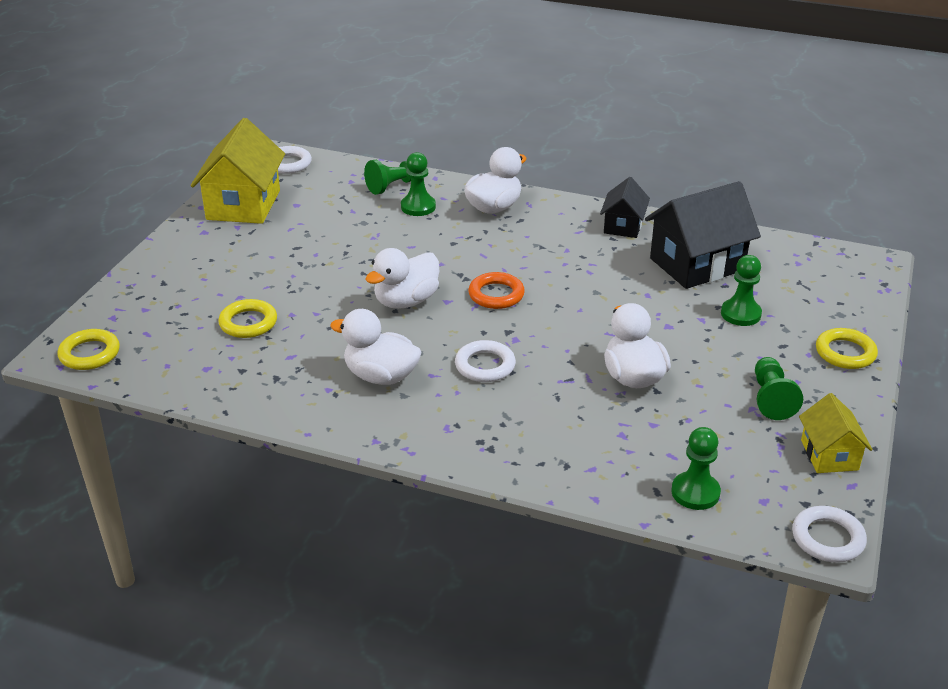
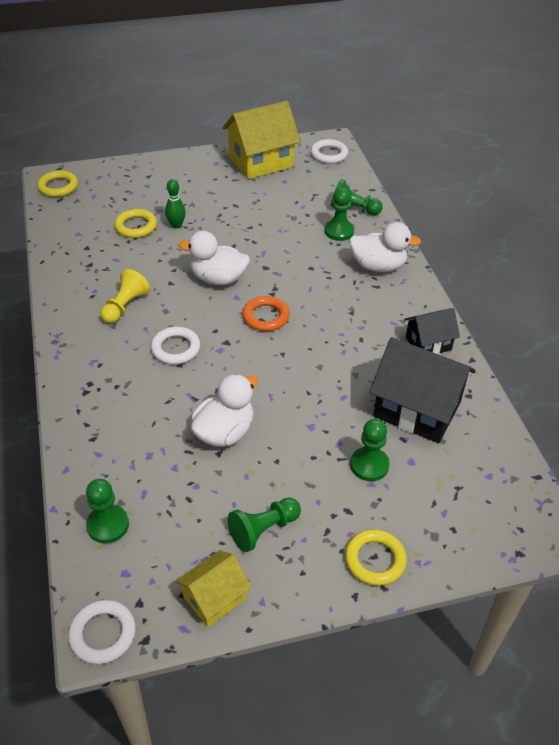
camera: 55 degrees right, 10 degrees up
white duck [330,309,422,385] -> yellow pawn [100,269,150,323]
none -> green bowling pin [165,179,186,229]

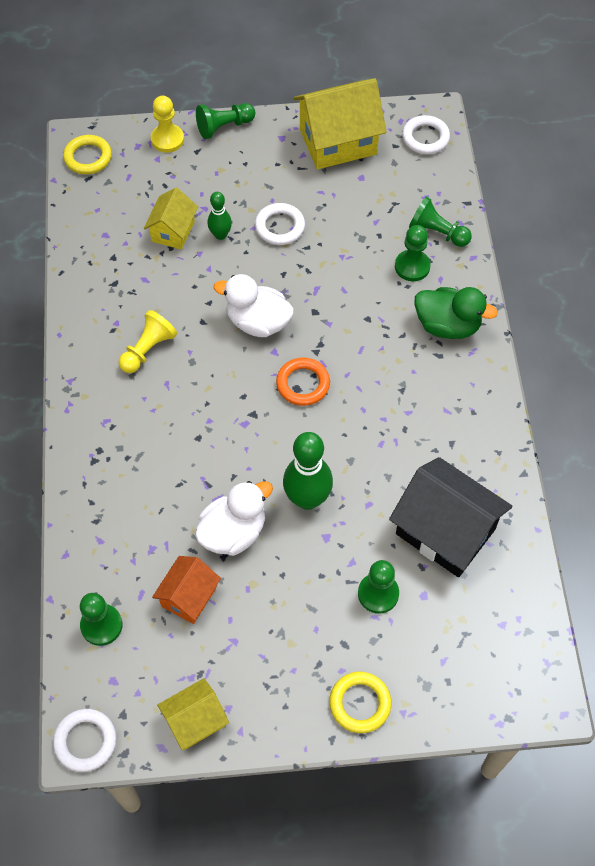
camera: 10 degrees right, 15 degrees up
yellow ring [114,209,157,238] -> yellow house [144,188,198,250]
white ring [151,327,200,364] -> white ring moved to [255,203,305,245]
green pawn [228,498,301,552] -> green pawn moved to [196,103,255,139]
white duck [349,222,421,272] -> green duck [414,287,498,339]
black house [404,308,460,354] -> none
none -> yellow pawn [151,96,184,153]
none -> orange house [152,556,221,624]
none -> green bowling pin [283,432,333,510]

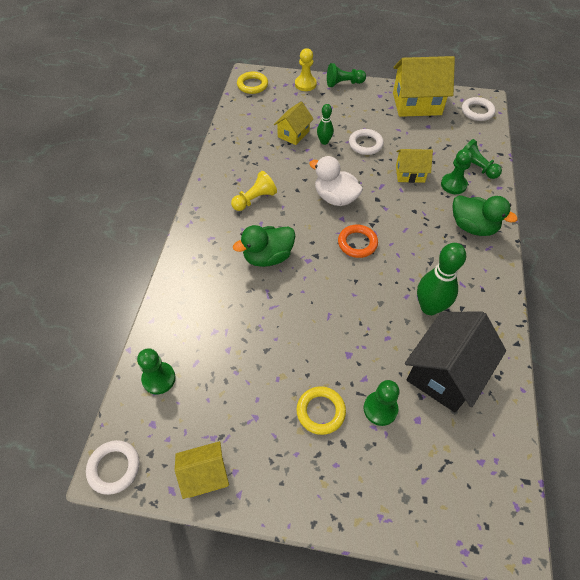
camera: 15 degrees right, 5 degrees down
orange house [152,556,221,624] -> none
white duck [195,481,273,556] -> none
green bowling pin [283,432,333,510] -> green bowling pin moved to [417,243,466,315]
yellow ring [329,672,392,733] -> yellow ring moved to [296,386,346,435]
black house [389,457,512,577] -> black house turned 75 degrees clockwise [405,312,506,412]
none -> green duck [233,225,295,267]
none -> yellow house [396,149,433,183]

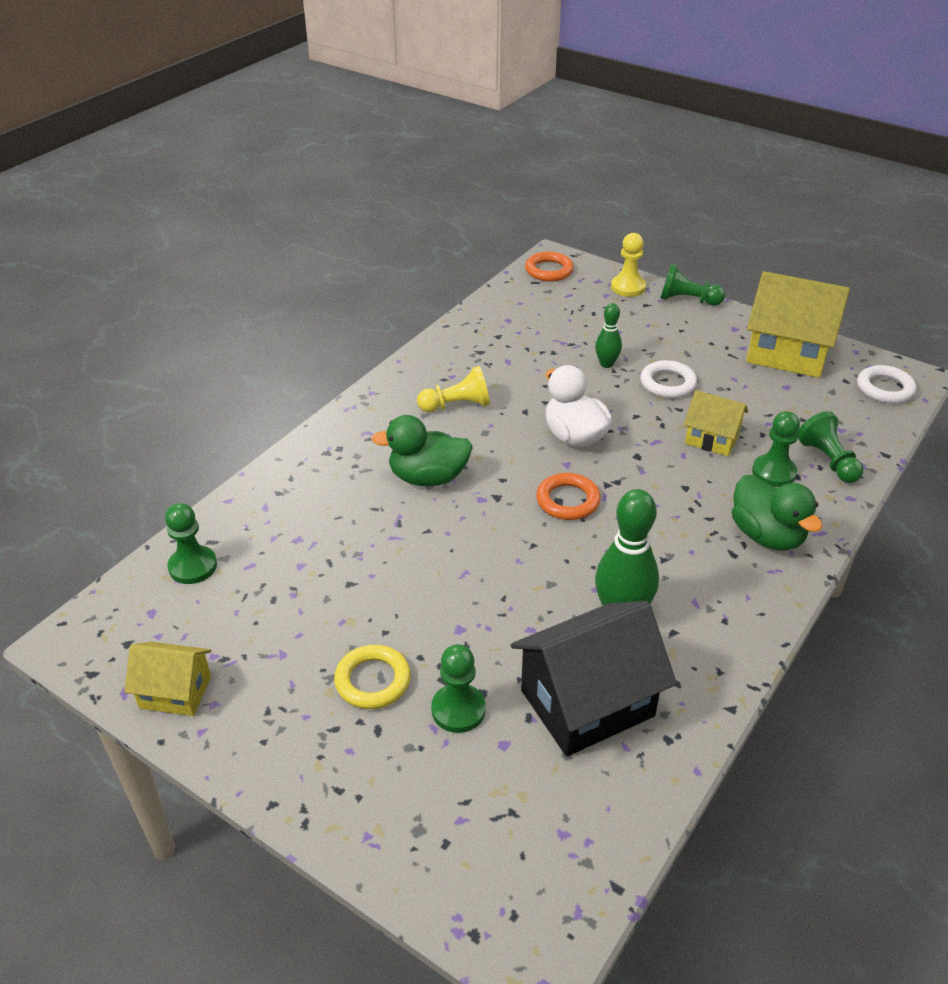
camera: 25 degrees right, 15 degrees down
white ring [86,440,140,495] -> none
yellow ring [237,72,268,94] -> orange ring [525,252,574,282]
yellow house [274,101,314,145] -> none

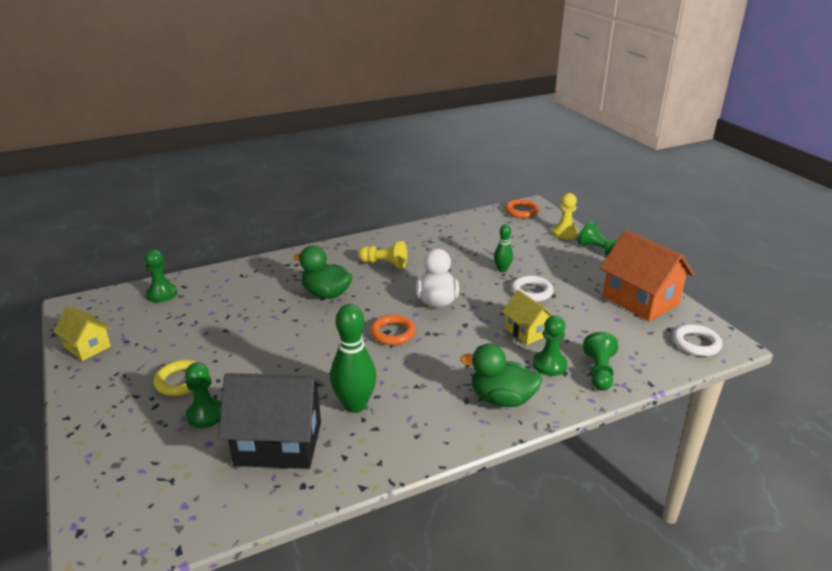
camera: 30 degrees right, 10 degrees down
green duck [732,475,823,551] -> green duck turned 105 degrees clockwise [460,344,543,407]
yellow house [746,271,850,378] -> orange house [600,230,694,321]

